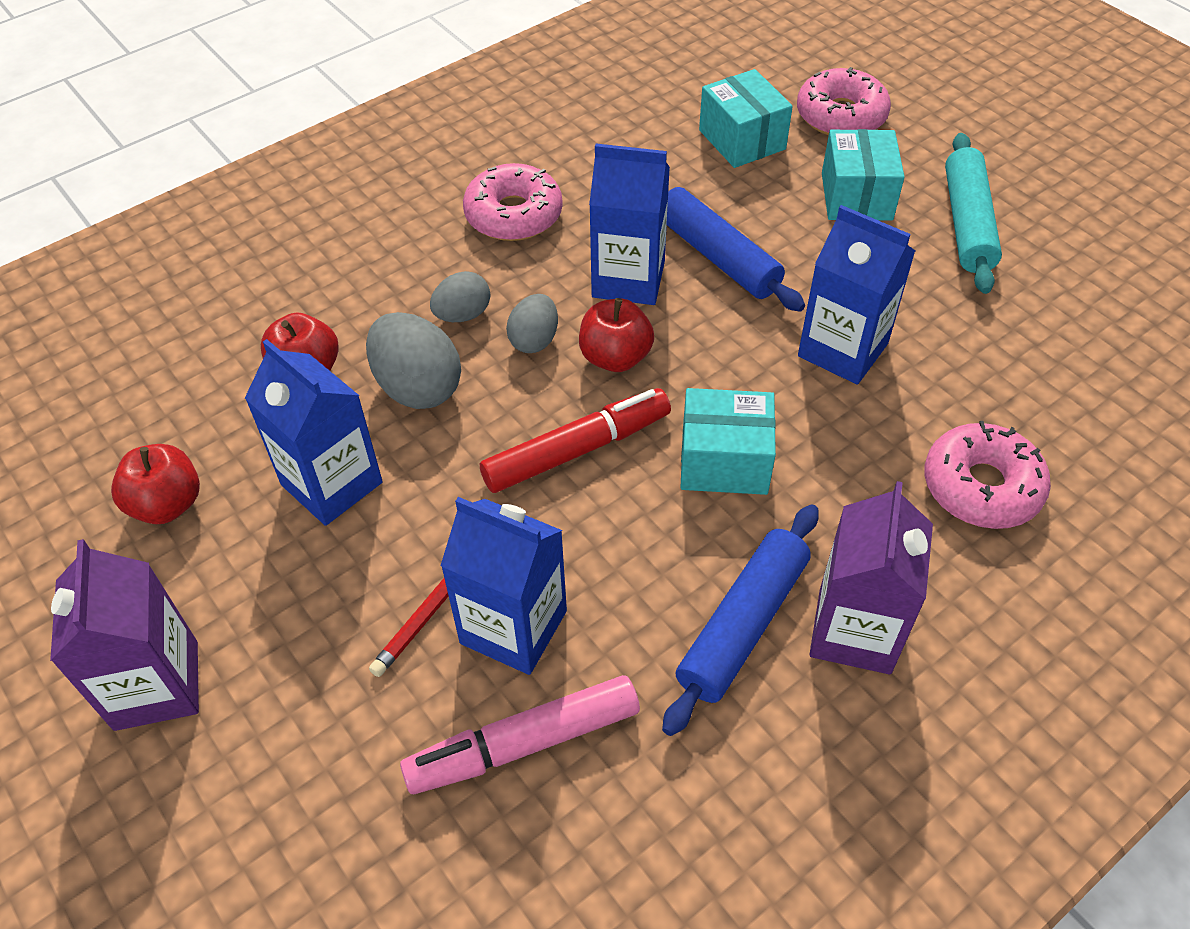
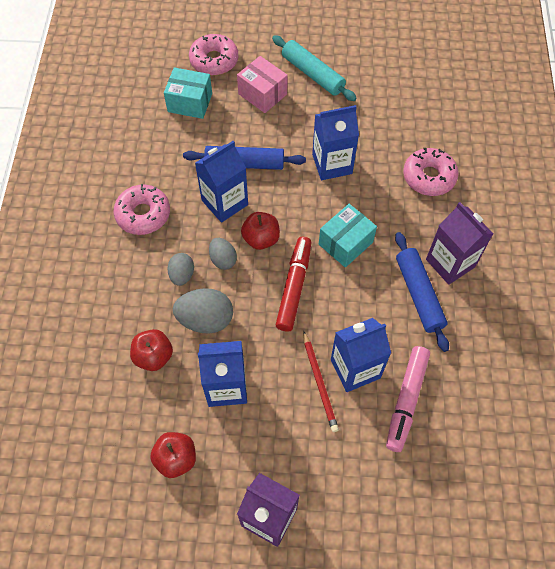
camera: 50 degrees left, 10 degrees up
turquoise box [822,129,905,221] -> pink box [237,56,288,113]

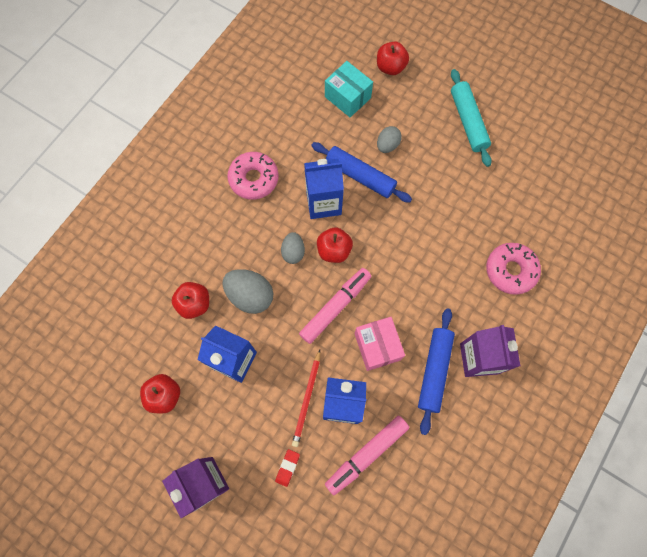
camera: 30 degrees right, 10 degrees up
grey egg [168,253,194,286] -> grey egg moved to [377,126,402,153]
pink donut [189,34,238,75] -> red apple [377,41,409,75]
pink box [237,56,288,113] -> pink box moved to [355,317,405,371]
red marker [276,237,311,332] -> pink marker [299,268,371,344]
blue carton [312,105,359,180] -> none
turquoise box [319,204,377,268] -> none
none -> red eraser [275,449,300,487]

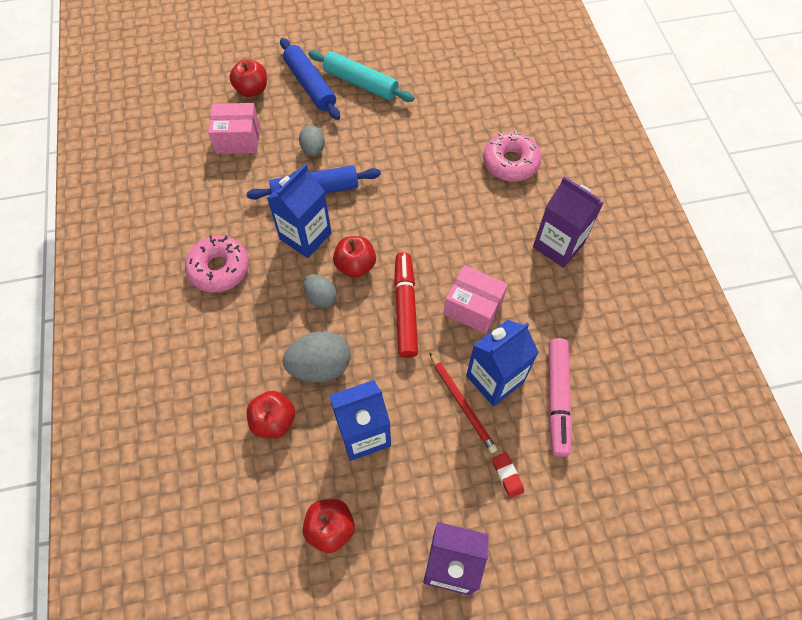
camera: 45 degrees left, 10 degrees down
pink marker [299,268,371,344] -> red marker [394,252,418,358]
turquoise box [325,61,373,117] -> pink box [208,103,260,154]
blue rolling pin [418,308,455,435] -> blue rolling pin moved to [280,38,340,120]

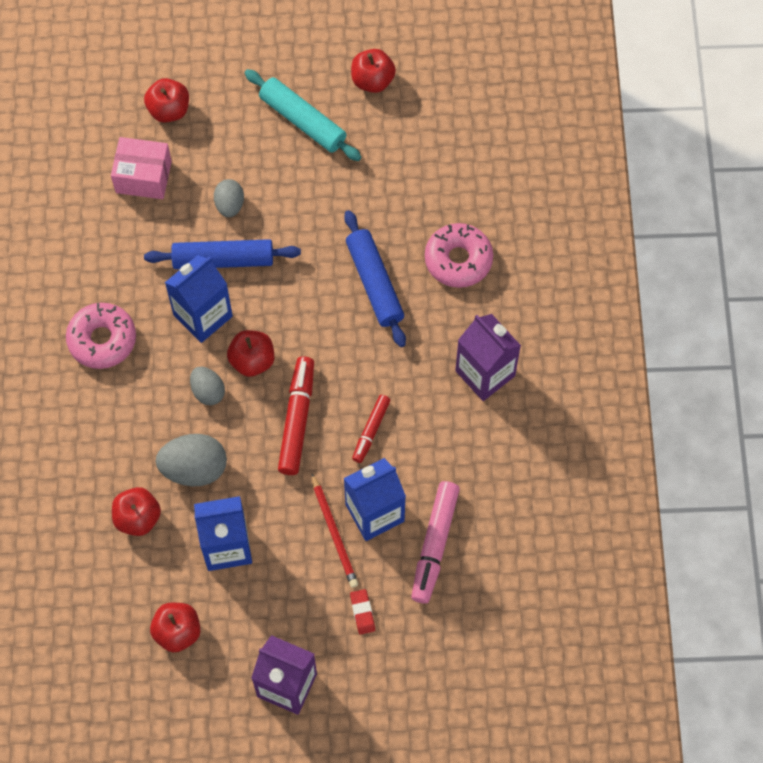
camera: 10 degrees right, 5 degrees up
blue rolling pin [280,38,340,120] -> blue rolling pin moved to [344,210,406,347]
pink box [444,265,508,334] -> red marker [352,395,391,463]
none -> red apple [351,49,396,93]

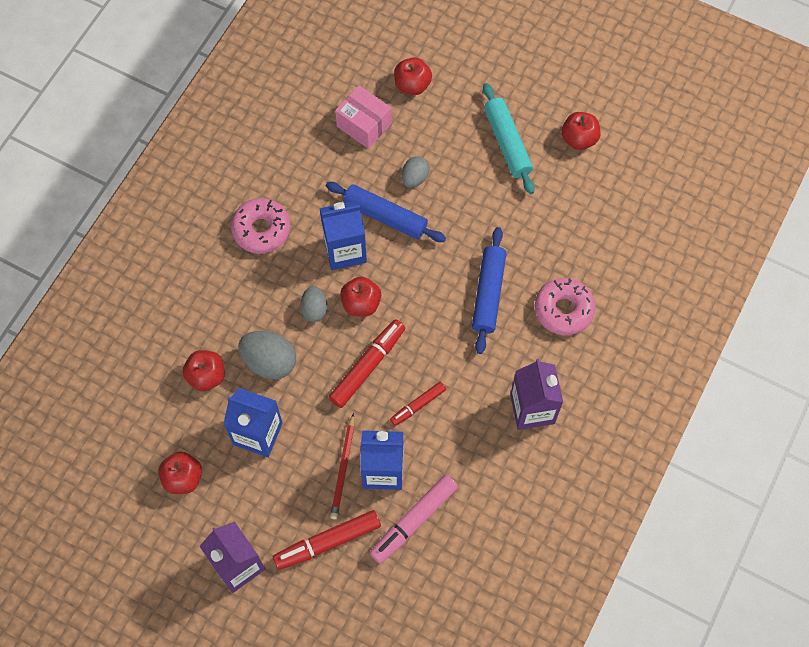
camera: 30 degrees right, 0 degrees up
red eraser [350,589,375,635] -> red marker [273,510,381,570]

